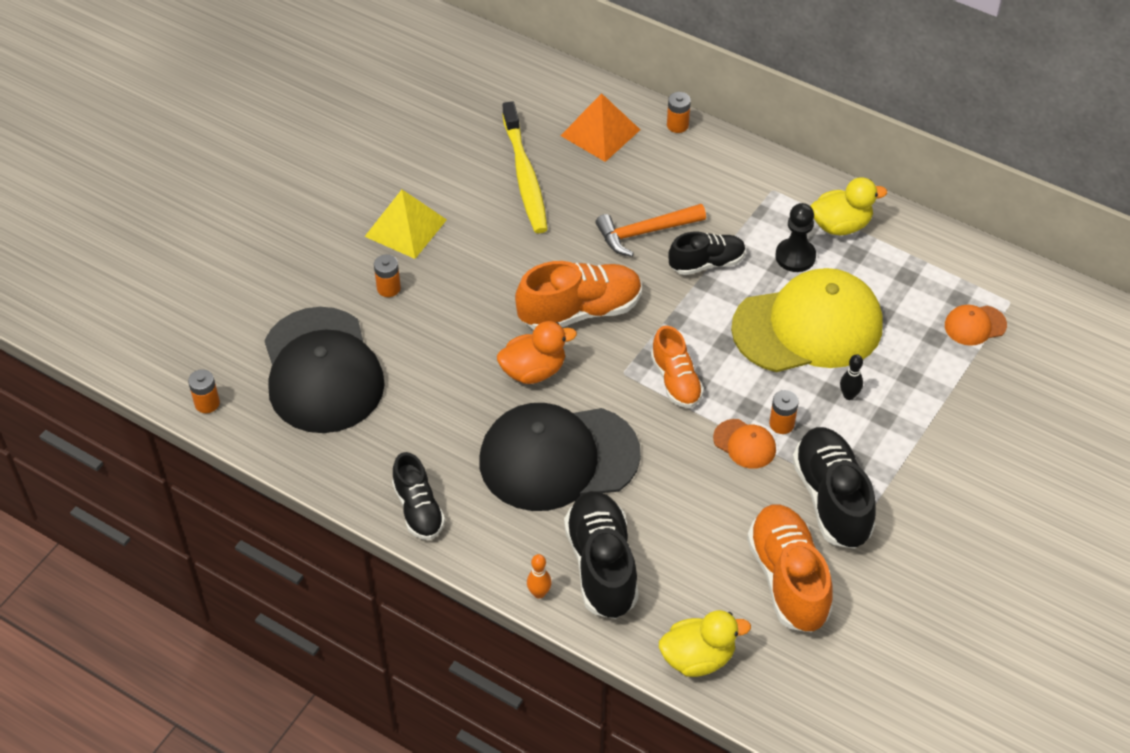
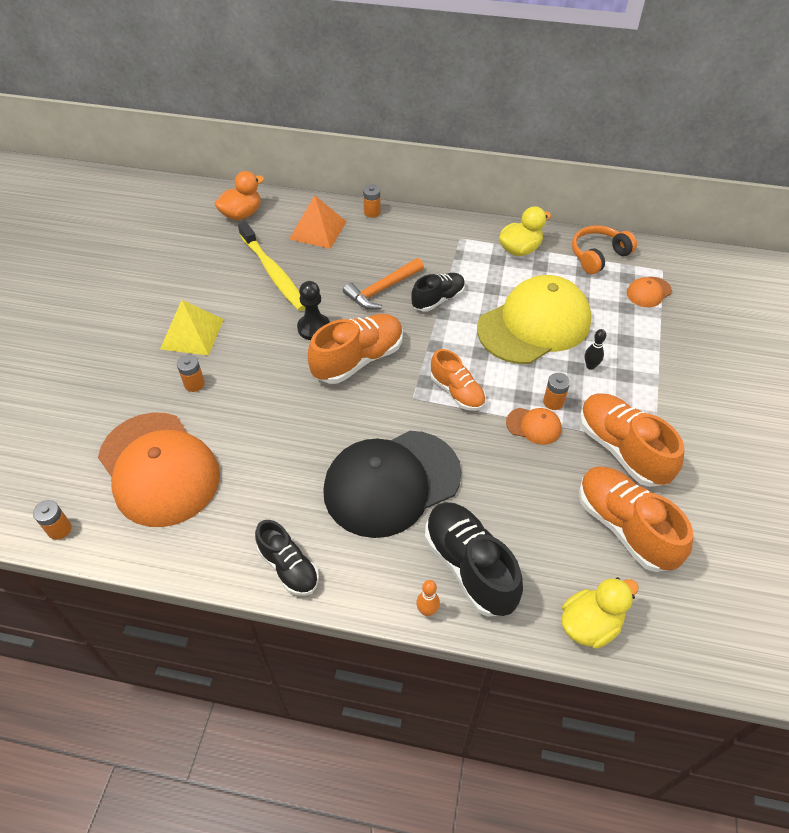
camera: 20 degrees left, 0 degrees up
black cap [264,307,385,433] -> orange cap [98,412,220,527]
orange duck [497,321,577,384] -> orange duck moved to [214,171,264,220]
black pawn [775,203,816,272] -> black pawn moved to [297,281,330,340]
black shoe [792,427,876,549] -> orange shoe [579,393,684,487]
none -> orange headphones [572,225,637,274]

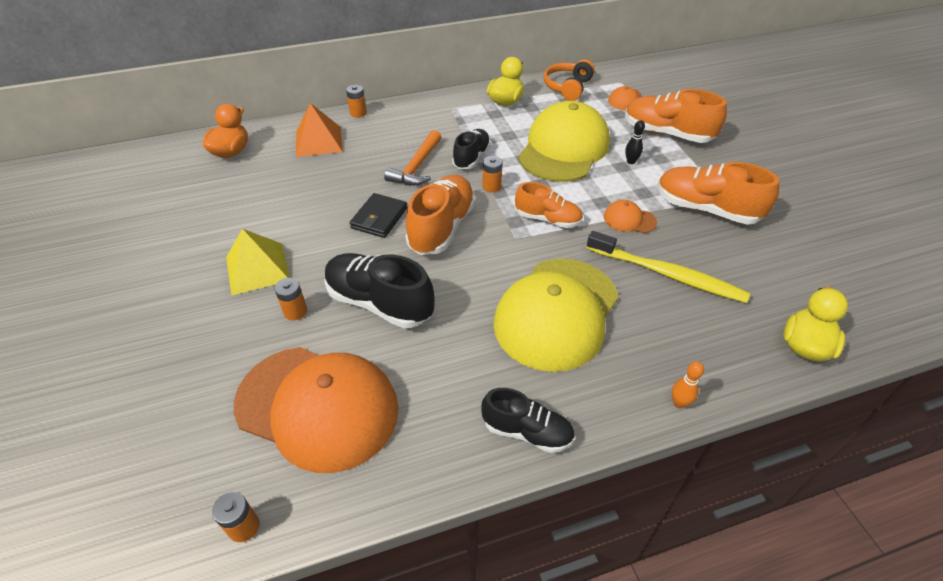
camera: 30 degrees left, 5 degrees down
yellow toothbrush [238,222,305,311] -> yellow toothbrush moved to [587,231,750,303]
black pawn [297,281,330,340] -> black wallet [350,193,407,238]
black cap [323,431,462,538] -> yellow cap [493,259,619,372]
black shoe [425,502,523,616] -> black shoe moved to [324,253,435,328]
orange cap [506,408,562,445] -> orange cap turned 150 degrees counterclockwise [604,200,657,233]
orange battery [543,373,570,410] -> orange battery moved to [482,156,503,193]
orange shoe [579,466,693,572] -> orange shoe moved to [625,89,727,143]

